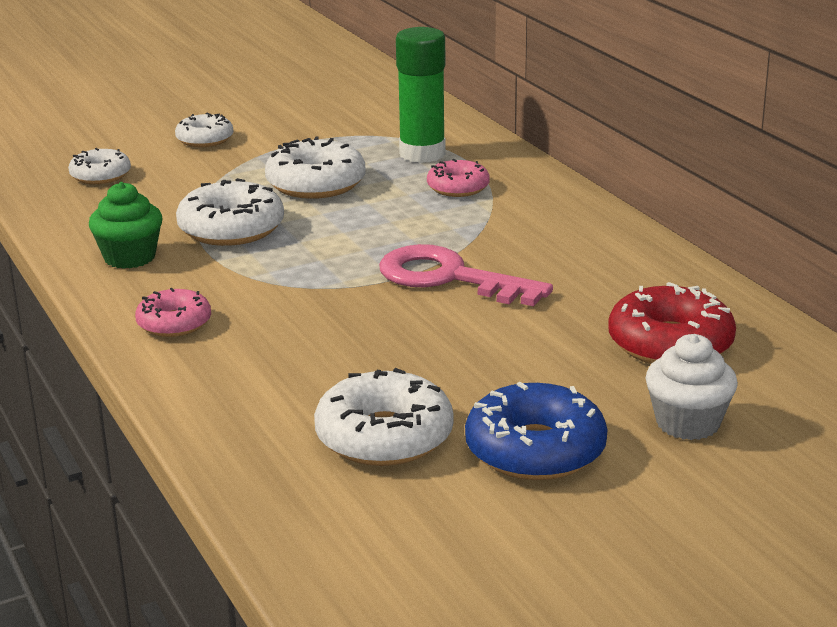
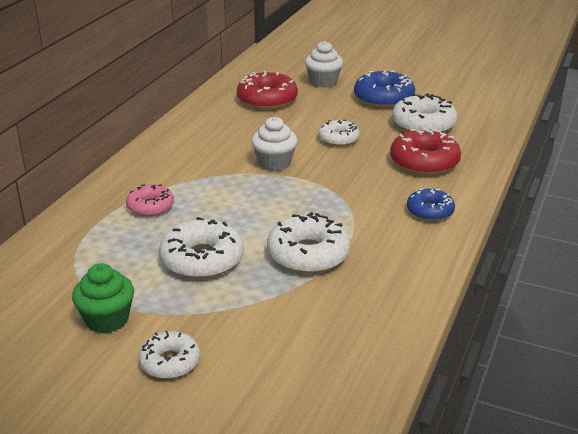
camera: 130 degrees left, 5 degrees up
white donut [68,148,131,184] -> white donut moved to [318,119,360,146]
green cupcake [89,182,162,269] -> green cupcake moved to [72,263,134,333]
pink donut [135,288,211,337] -> blue donut [407,189,455,221]
pink key [379,244,553,306] -> white cupcake [251,117,298,171]
green glue stick [396,27,446,163] -> none
none -> red donut [390,127,461,175]

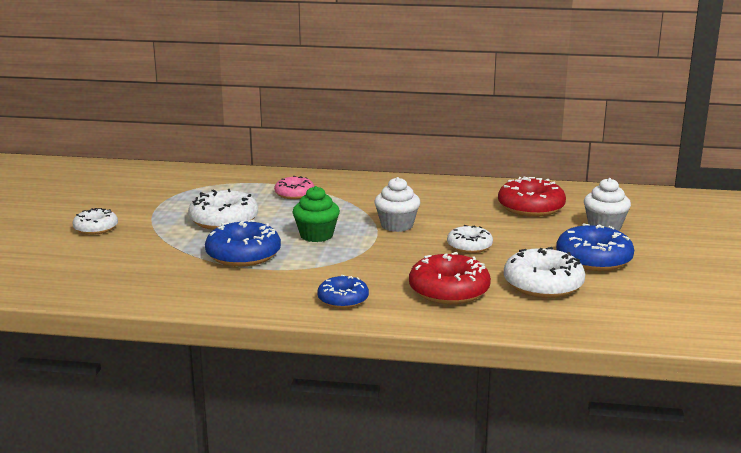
camera: 75 degrees right, 10 degrees down
green cupcake [72,263,134,333] -> green cupcake moved to [292,186,340,242]
white donut [267,212,350,274] -> blue donut [205,220,281,267]

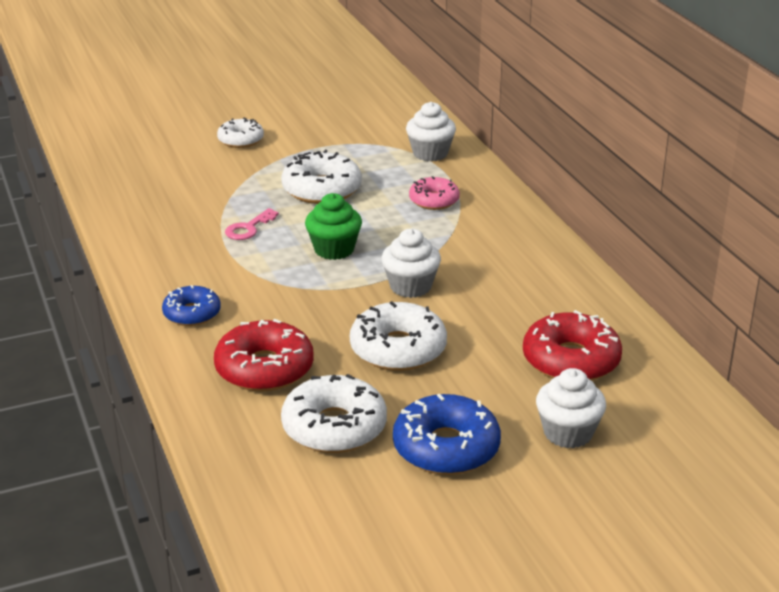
camera: 60 degrees right, 10 degrees up
blue donut [205,220,281,267] -> pink key [225,208,279,240]
white donut [447,225,493,253] -> white donut [350,301,447,371], size x1.61
none -> white cupcake [406,102,456,161]

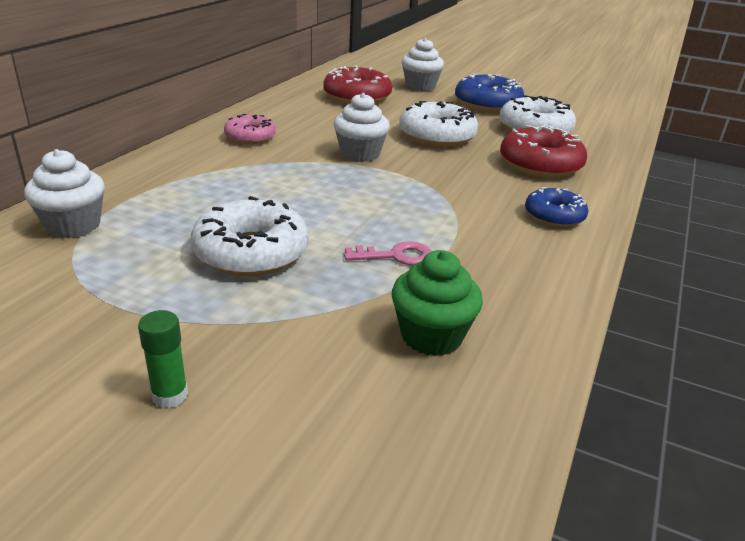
camera: 135 degrees left, 0 degrees up
white donut [217,118,264,148] -> green glue stick [138,310,188,408]
green cupcake [305,193,362,260] -> green cupcake moved to [392,250,483,356]
pink donut [409,176,460,210] -> pink donut moved to [224,114,276,144]

